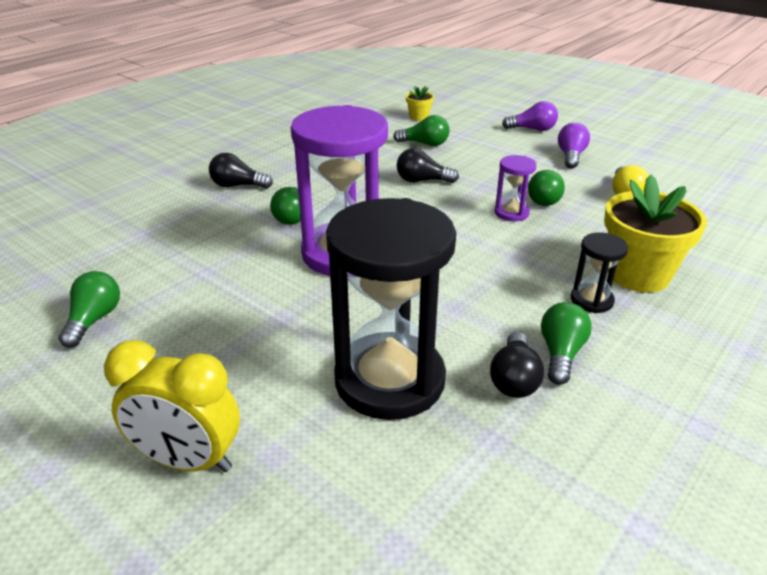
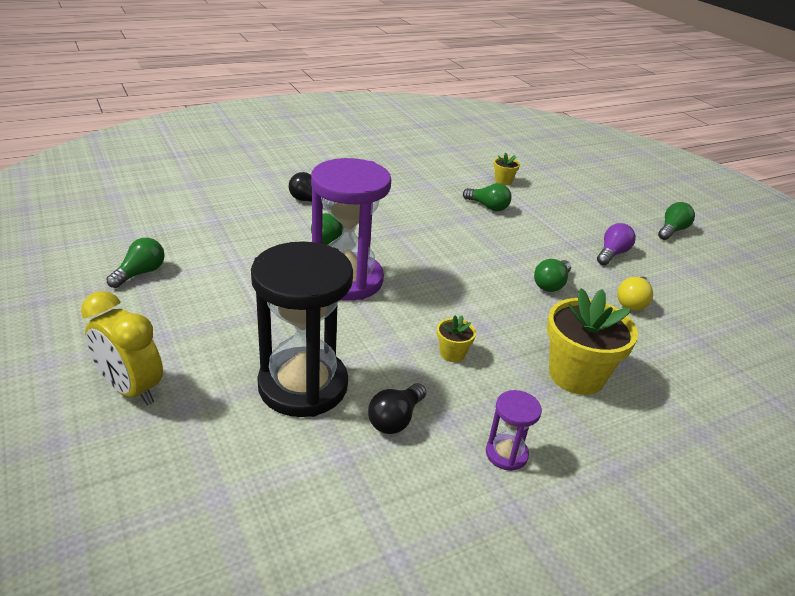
camera: 20 degrees right, 0 degrees up
black light bulb [397,148,459,183] -> none
purple hourglass [494,155,537,221] -> purple hourglass moved to [486,390,542,471]
purple light bulb [502,101,558,131] -> none
green light bulb [541,302,592,385] -> green light bulb moved to [658,202,695,240]
black hourglass [571,233,628,313] -> none
none -> yellow flower pot [437,316,476,362]

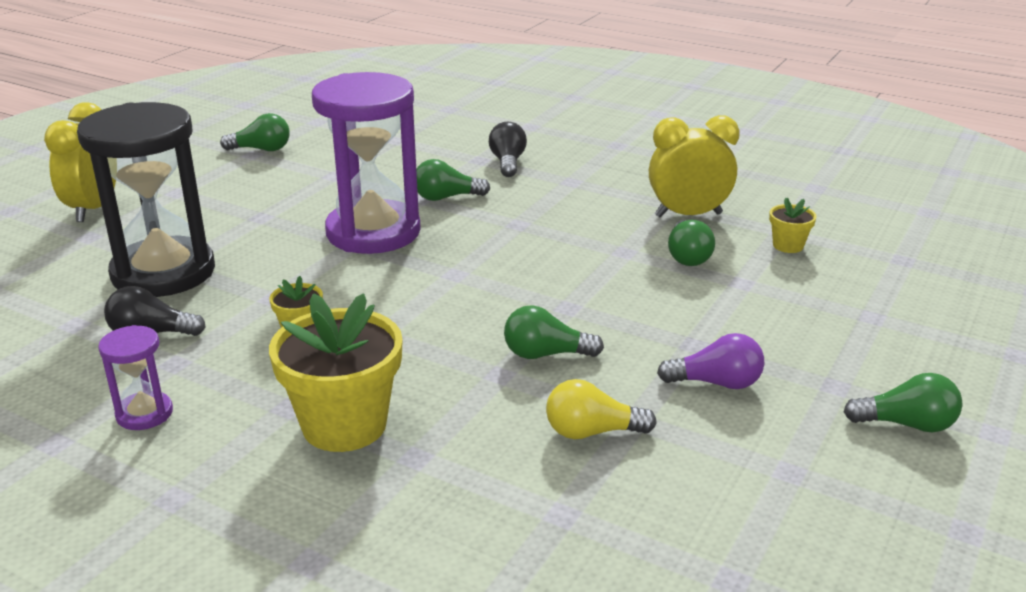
camera: 60 degrees right, 5 degrees down
none -> yellow clock [649,115,740,218]

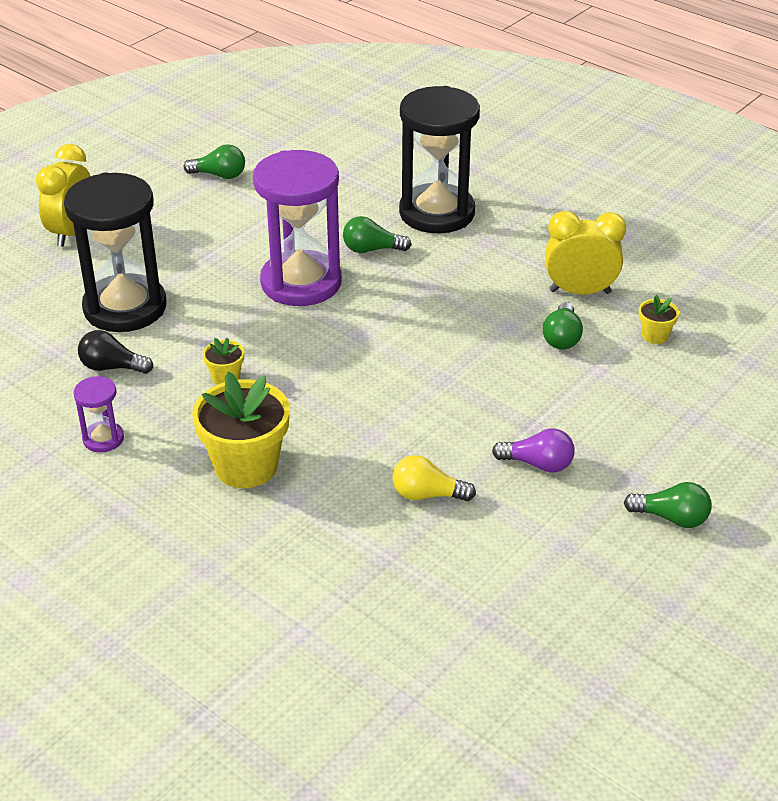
camera: 10 degrees right, 10 degrees up
black light bulb [489,122,527,177] -> black hourglass [399,86,480,233]
green light bulb [504,305,604,359] -> none

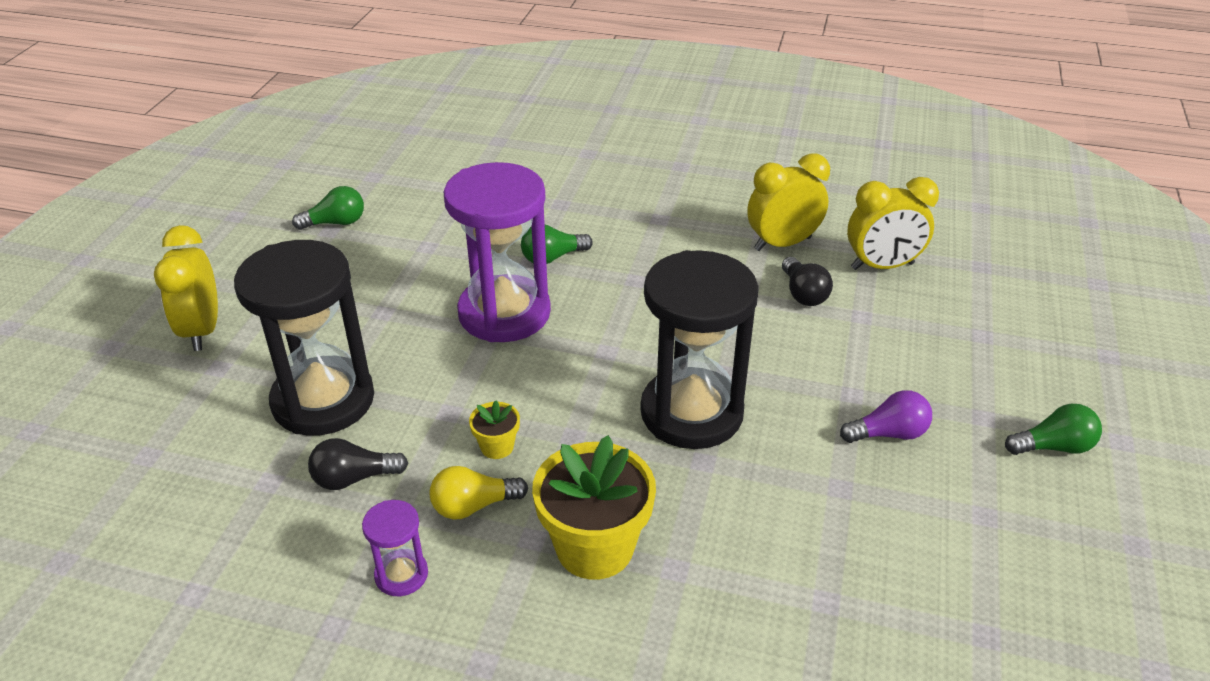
camera: 25 degrees left, 0 degrees up
yellow light bulb [392,455,476,501] -> yellow light bulb moved to [430,466,528,519]
black hourglass [399,86,480,233] -> black hourglass moved to [640,250,759,449]
green light bulb [543,302,583,349] -> black light bulb [782,257,833,306]
yellow flower pot [638,295,679,344] -> yellow clock [847,177,939,270]

